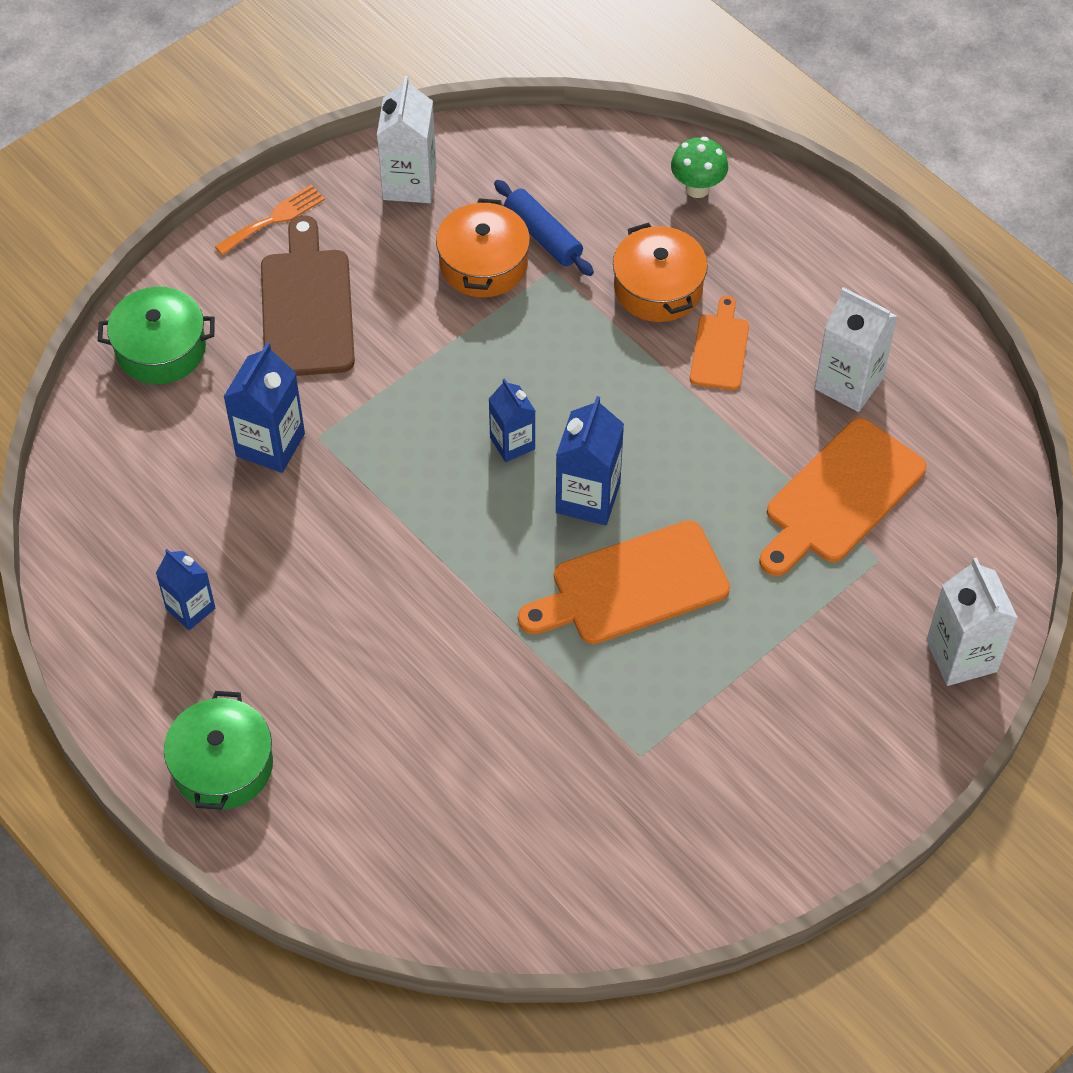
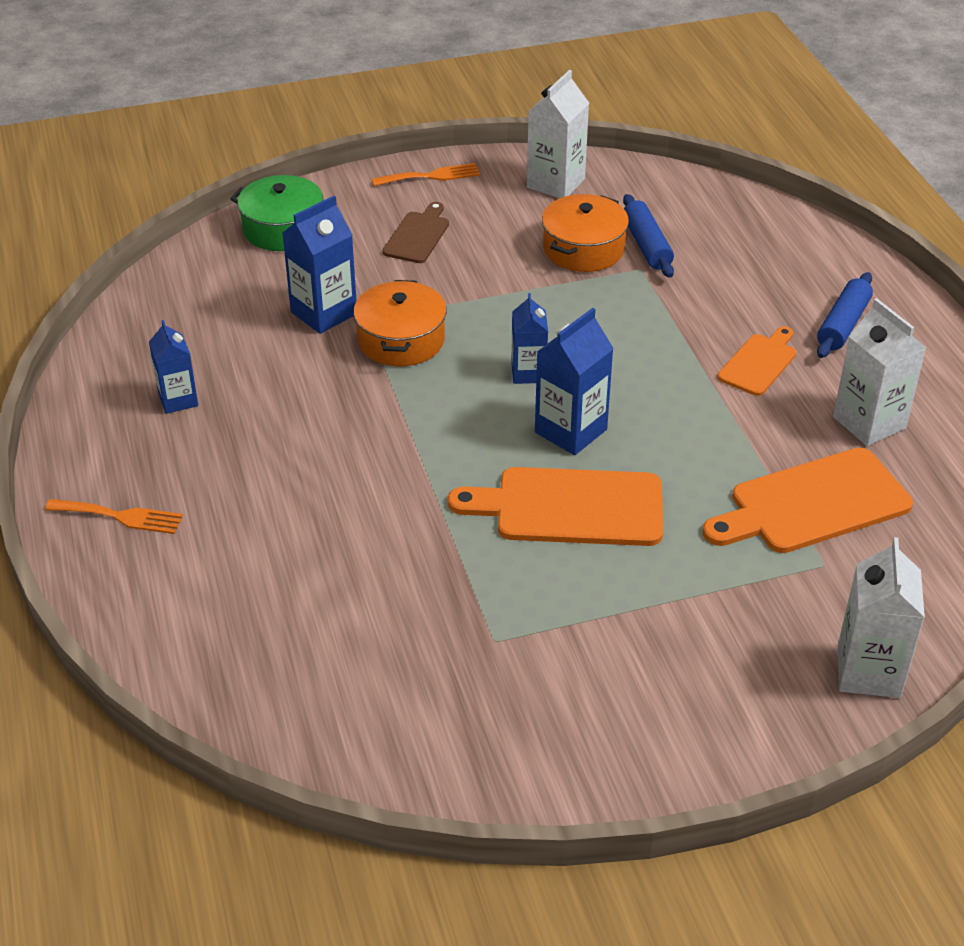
camera: 25 degrees right, 15 degrees down
green pot [164,691,273,810] -> orange fork [45,499,183,534]
brown cutting board [261,215,355,376] -> brown cutting board [382,202,449,263], size x0.57
orange pot [613,222,708,322] -> orange pot moved to [353,280,447,366]
green mushroom [671,137,728,198] -> none
none -> blue rolling pin [817,272,873,358]

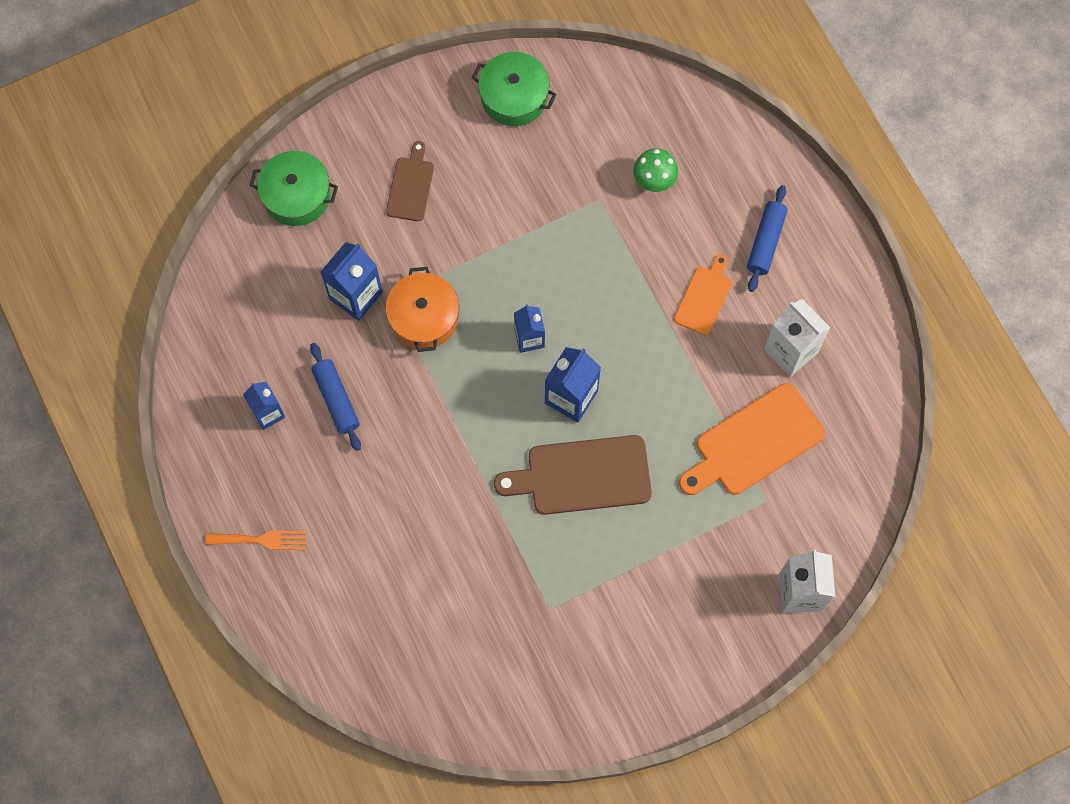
camera: 10 degrees left, 30 degrees up
orange fork [372,163,480,186] -> none
orange cutting board [448,467,663,546] -> brown cutting board [494,435,652,515]
white carton [527,70,589,198] -> green pot [471,52,557,126]
orange pot [542,194,629,272] -> none
blue rolling pin [623,194,674,278] -> blue rolling pin moved to [310,343,361,451]
none -> green mushroom [633,148,678,192]

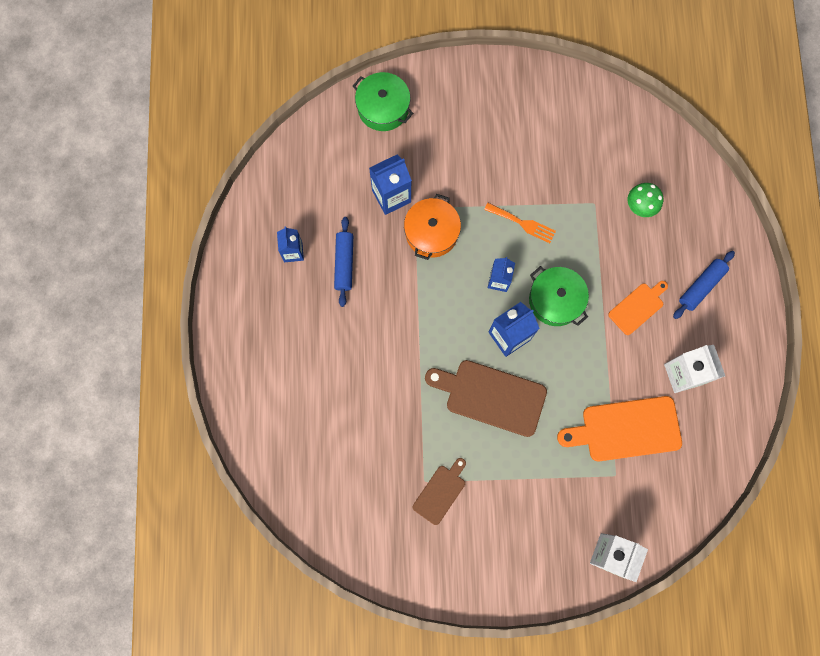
camera: 25 degrees right, 5 degrees up
orange fork [205,531,306,550] -> orange fork moved to [484,203,556,243]
brown cutting board [386,141,434,221] -> brown cutting board moved to [413,458,466,525]
green pot [471,52,557,126] -> green pot moved to [529,266,589,326]

